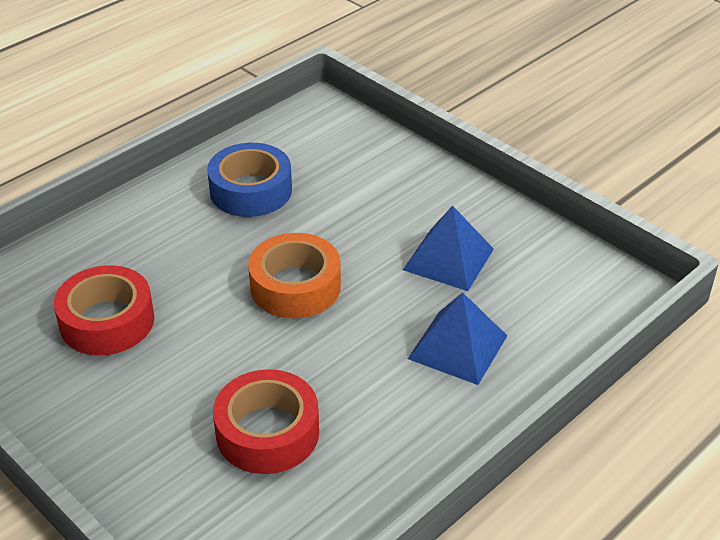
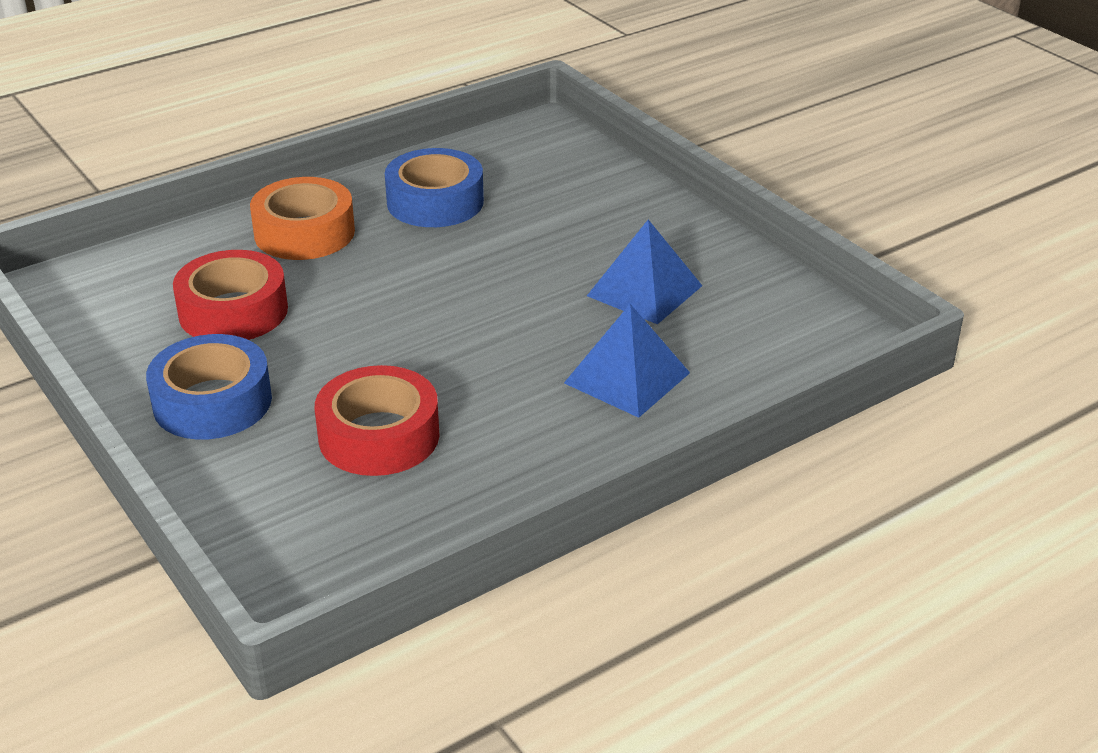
camera: 10 degrees right, 5 degrees down
orange tape [248,233,341,318] -> orange tape moved to [250,177,355,260]
none -> blue tape [146,334,272,440]

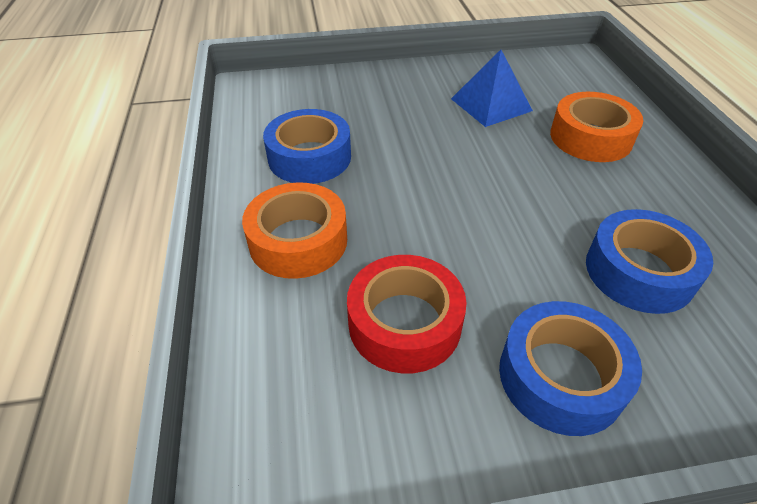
camera: 65 degrees left, 10 degrees up
red tape [314,365,440,476] -> blue tape [586,209,713,314]
blue pyramid [564,304,690,418] -> orange tape [550,92,643,162]

